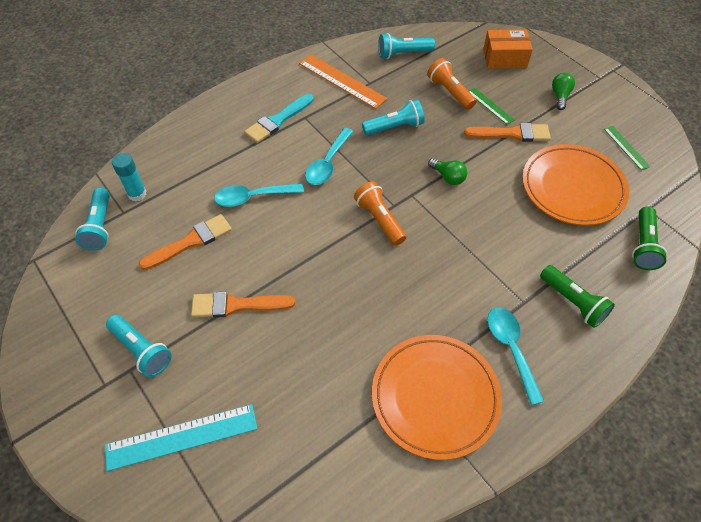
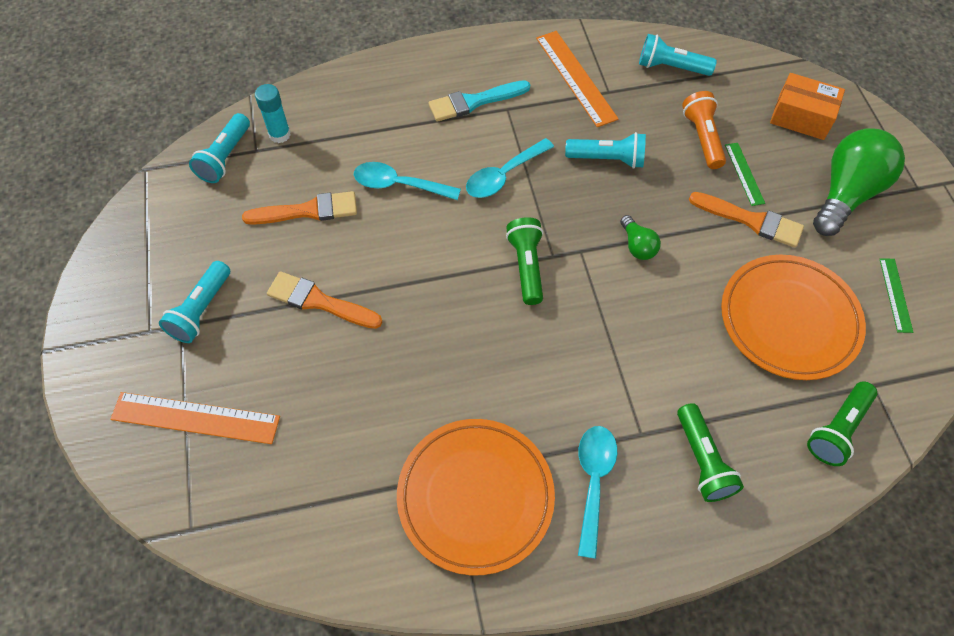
camera: 25 degrees right, 5 degrees up
turquoise ruler [105,404,257,471] -> orange ruler [110,392,280,444]
turquoise flashlight [106,315,172,377] -> turquoise flashlight turned 45 degrees clockwise [159,261,230,343]
orange flashlight [354,181,406,245] -> green flashlight [506,217,543,305]
green light bulb [552,73,575,110] -> green light bulb [813,128,905,236], size x2.14

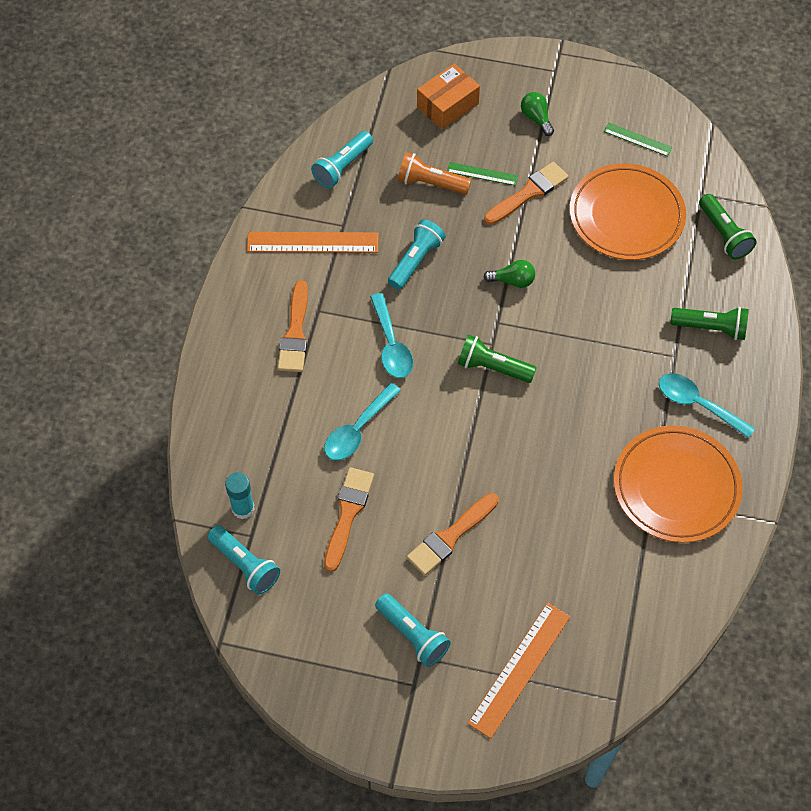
camera: 65 degrees left, 0 degrees up
turquoise brush [429,80,530,122] -> orange brush [277,280,308,372]
green light bulb [813,128,905,236] -> green light bulb [521,92,554,136], size x0.47

